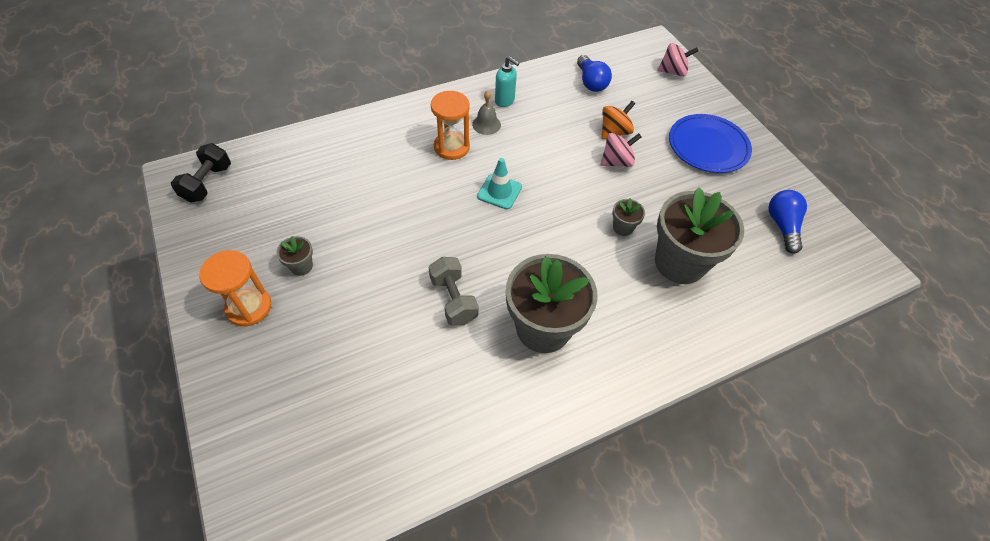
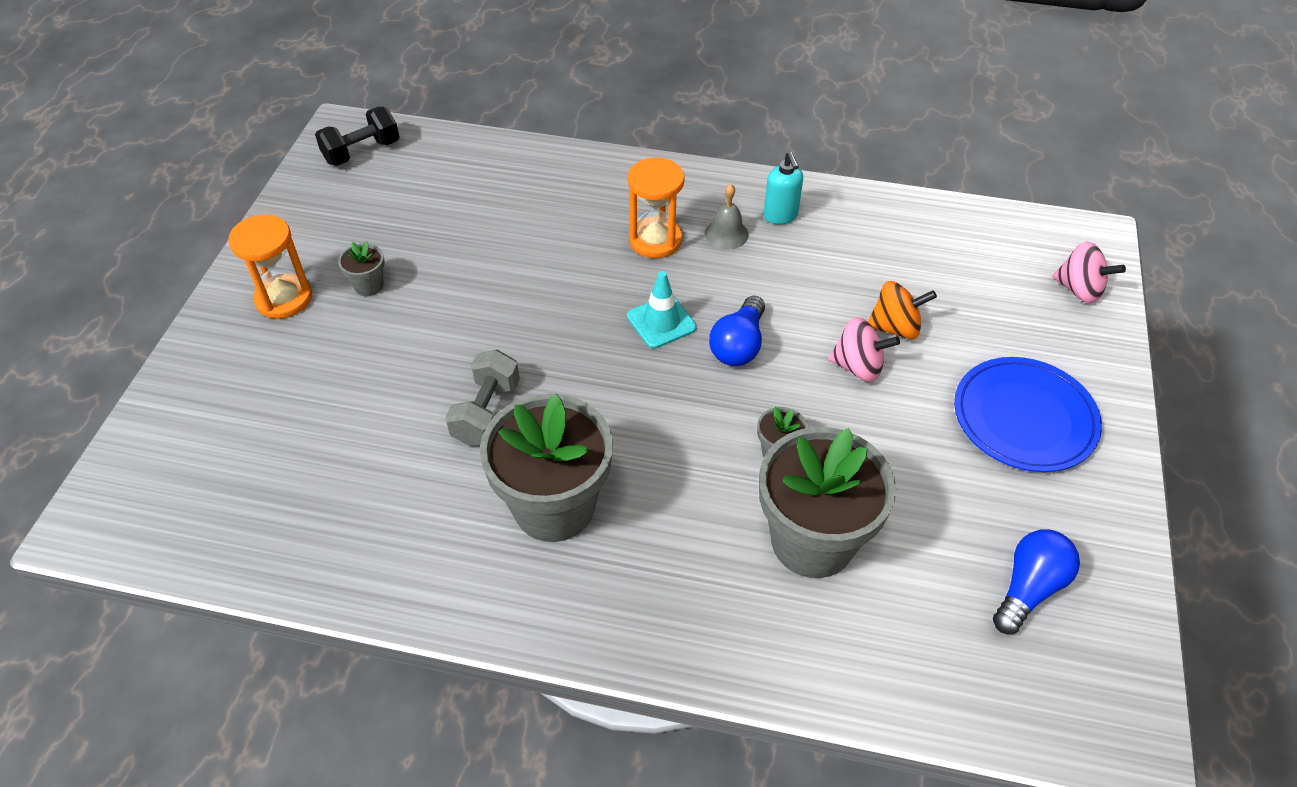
camera: 40 degrees right, 5 degrees down
blue light bulb [577,55,612,92] -> blue light bulb moved to [709,296,765,366]

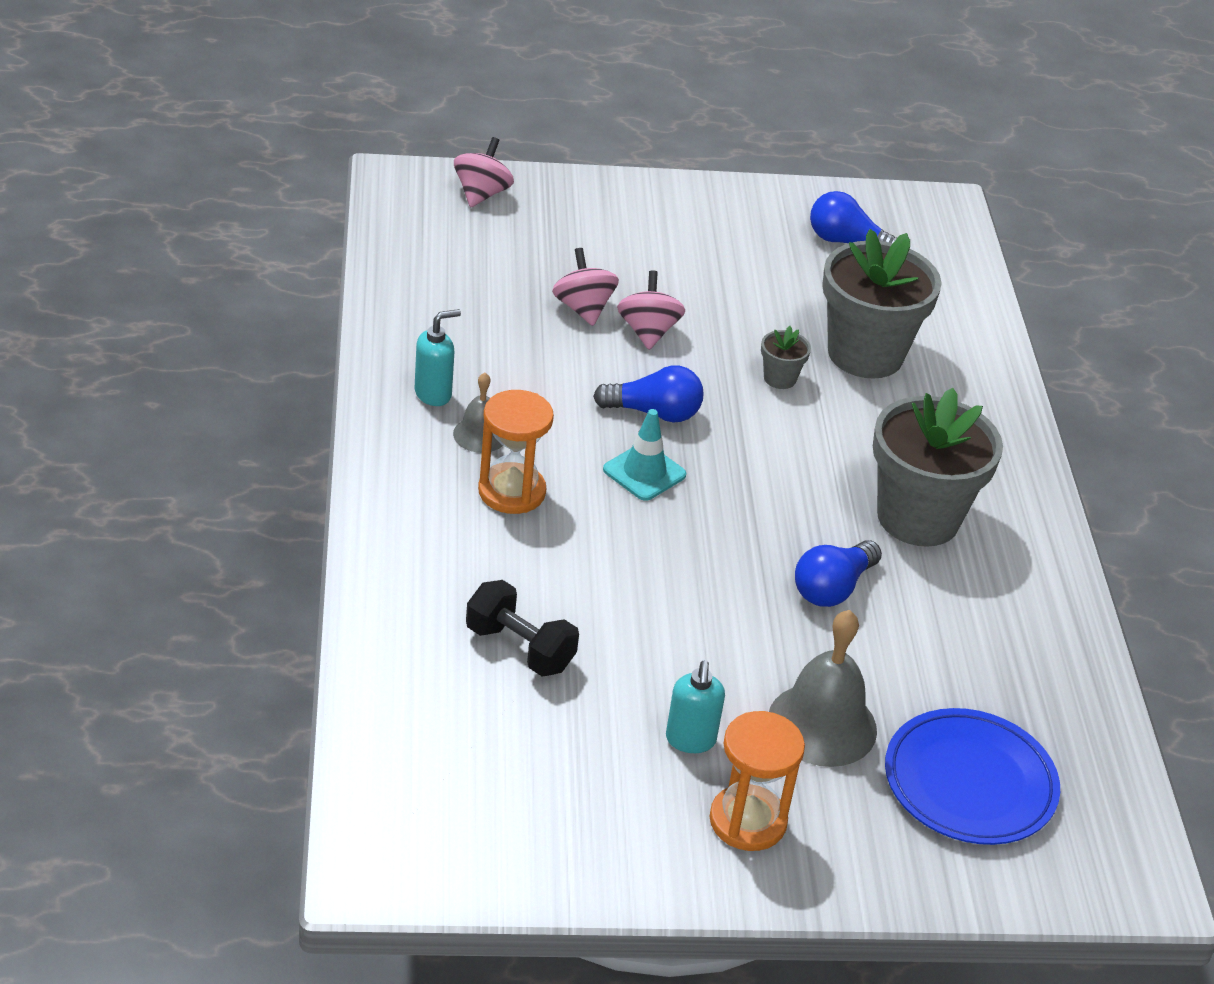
camera: 110 degrees left, 10 degrees down
black dumbbell [315,107,399,166] -> black dumbbell moved to [466,580,579,677]
grey flower pot [338,241,385,296] -> turquoise soap dispenser [666,661,725,753]
grey dumbbell [445,350,520,446] -> blue light bulb [795,540,882,607]
orange spinning top [868,281,937,339] -> pink spinning top [552,248,619,326]
blue plate [954,357,1102,472] -> blue plate moved to [885,708,1060,845]
none -> grey bell [769,610,877,767]

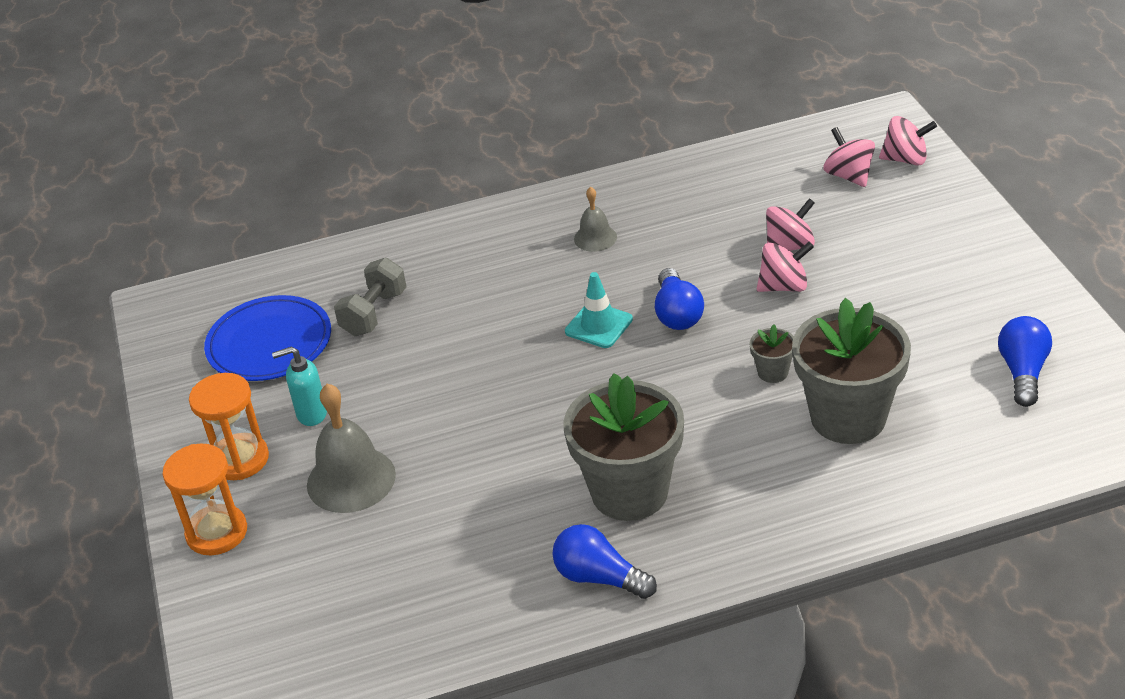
camera: 85 degrees right, 0 degrees up
turquoise soap dispenser [415,309,461,406] -> none
black dumbbell [466,580,579,677] -> grey dumbbell [334,258,407,336]
orange hourglass [478,390,554,514] -> orange hourglass moved to [163,443,247,555]
blue light bulb [795,540,882,607] -> blue light bulb moved to [552,524,657,599]
blue plate [885,708,1060,845] -> blue plate moved to [204,295,331,381]
none -> pink spinning top [823,127,875,187]

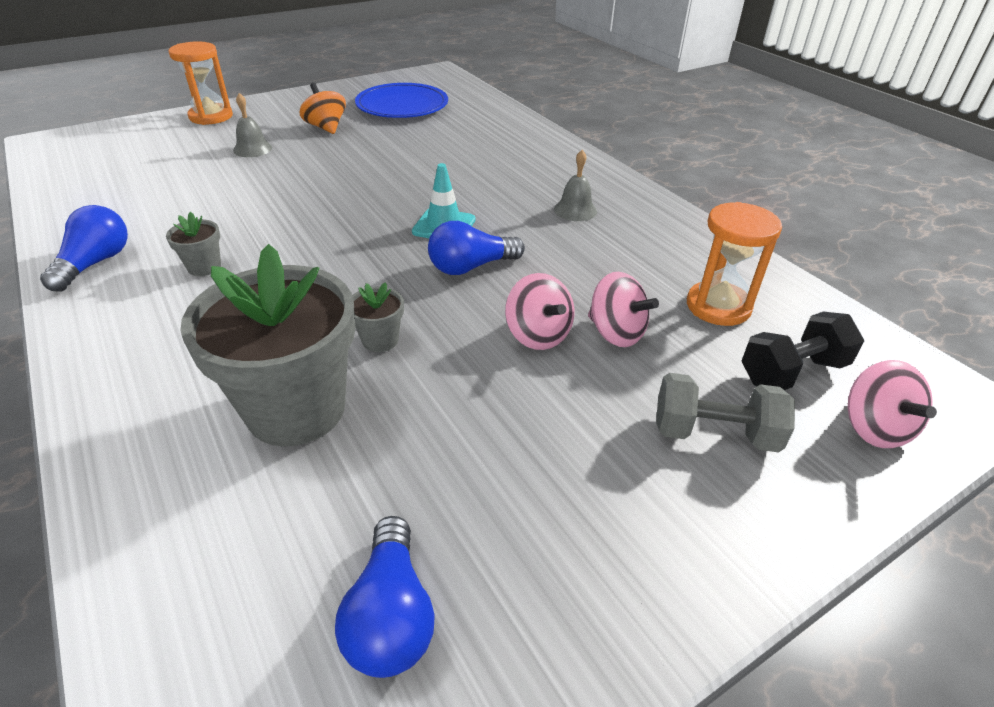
camera: 70 degrees right, 0 degrees up
orange hourglass [189,373,269,480] -> orange hourglass moved to [687,202,782,326]
turquoise soap dispenser [272,347,327,426] -> orange spinning top [299,83,346,134]
grey bell [307,384,396,513] -> grey bell [233,93,272,157], size x0.56
grey dumbbell [334,258,407,336] -> grey dumbbell moved to [656,373,795,453]
grey flower pot [564,373,684,521] -> grey flower pot [166,212,221,276], size x0.42
pink spinning top [823,127,875,187] -> black dumbbell [741,312,864,390]
blue light bulb [998,316,1052,407] -> blue light bulb turned 90 degrees clockwise [335,516,435,678]

